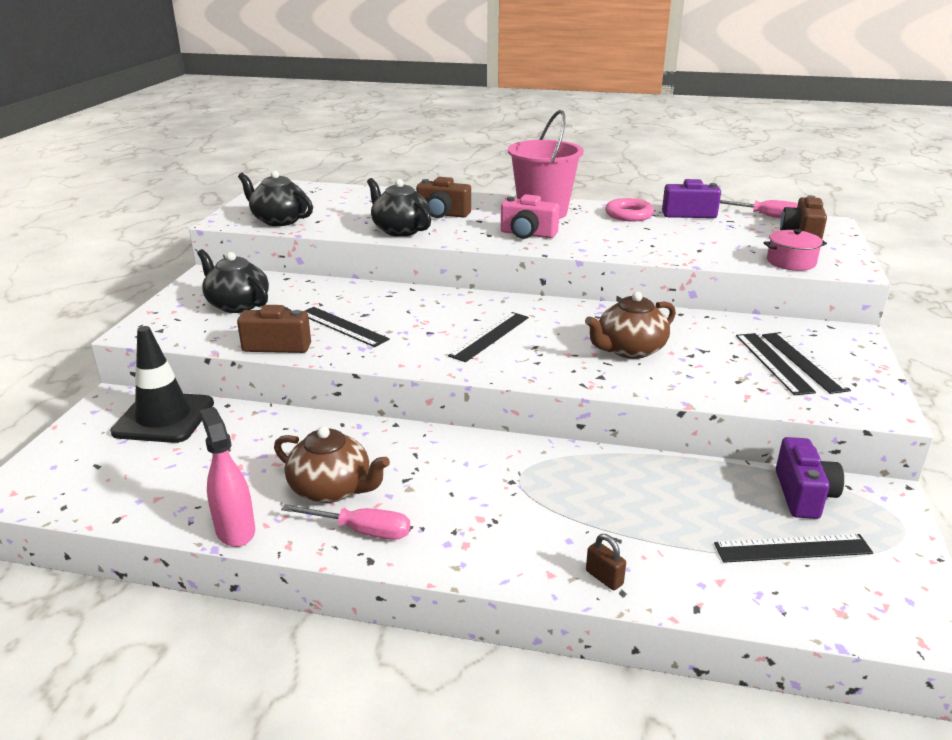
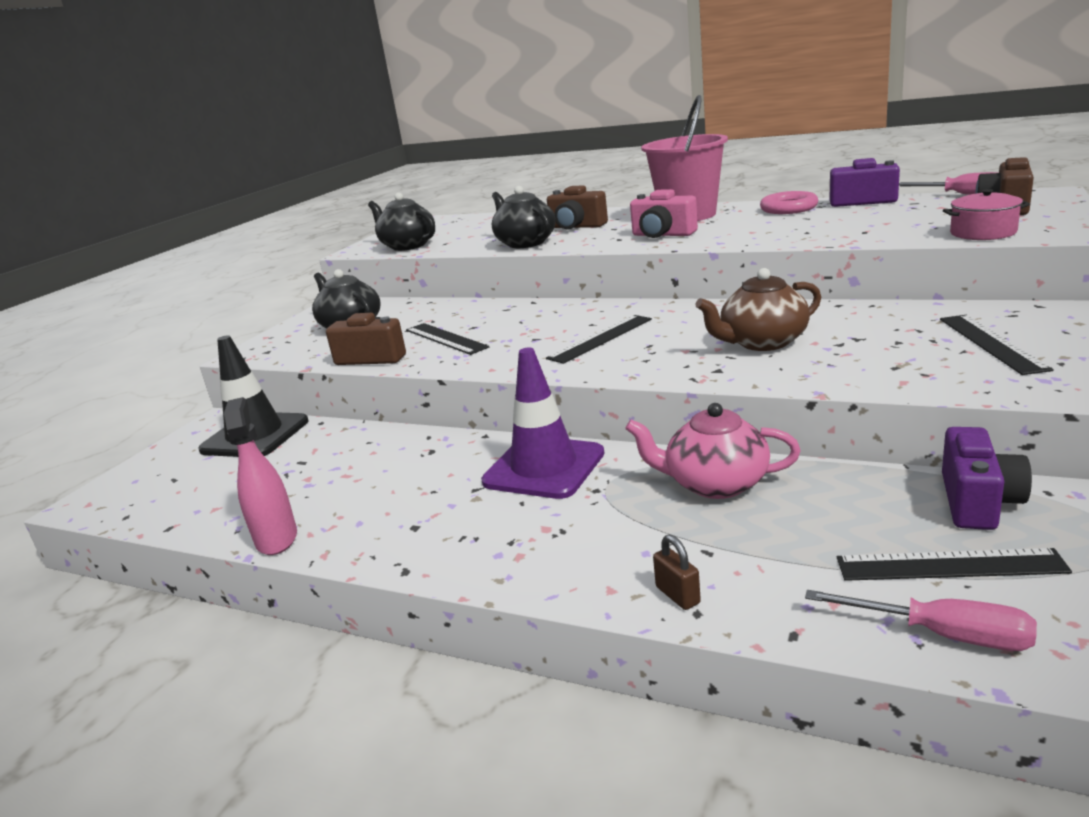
camera: 15 degrees right, 5 degrees down
brown teapot [274,426,390,503] -> none
pink screwdriver [281,504,410,540] -> pink screwdriver moved to [805,590,1037,651]
black ruler [736,333,816,395] -> none
none -> purple traffic cone [481,347,604,499]
none -> pink teapot [625,403,801,499]

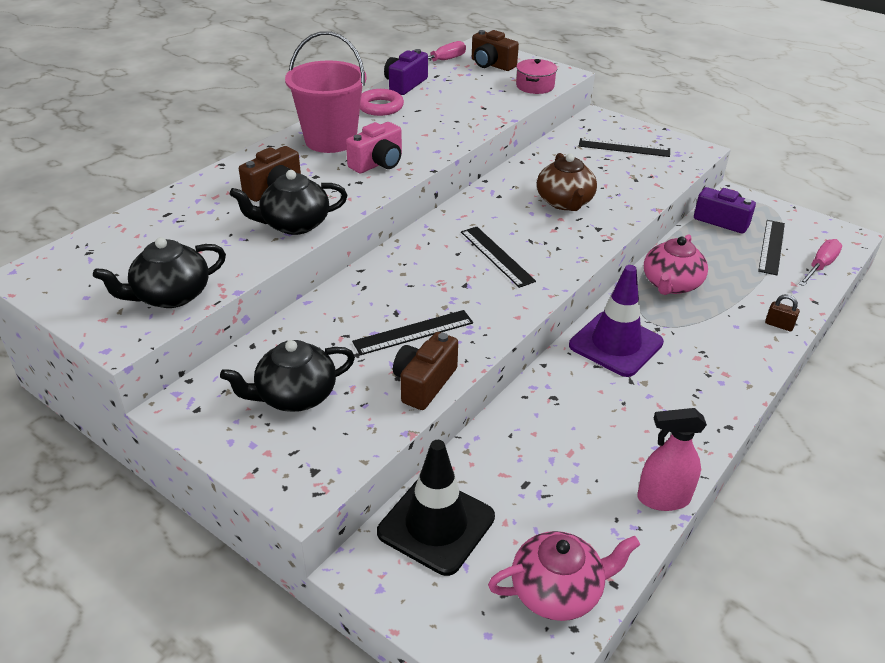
camera: 80 degrees left, 15 degrees up
brown padlock [653,534,701,610] -> brown padlock turned 45 degrees clockwise [765,294,800,331]
none -> pink teapot [488,531,640,621]

